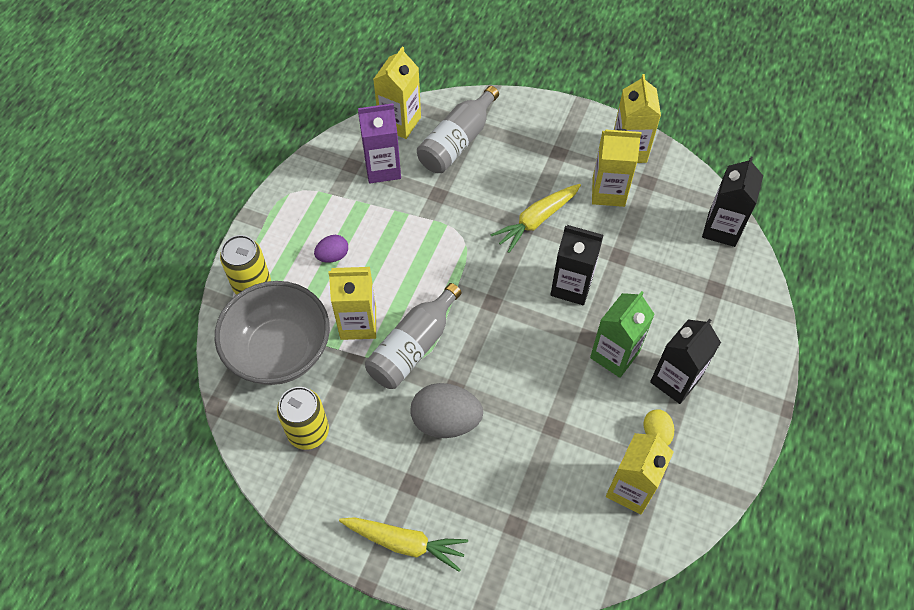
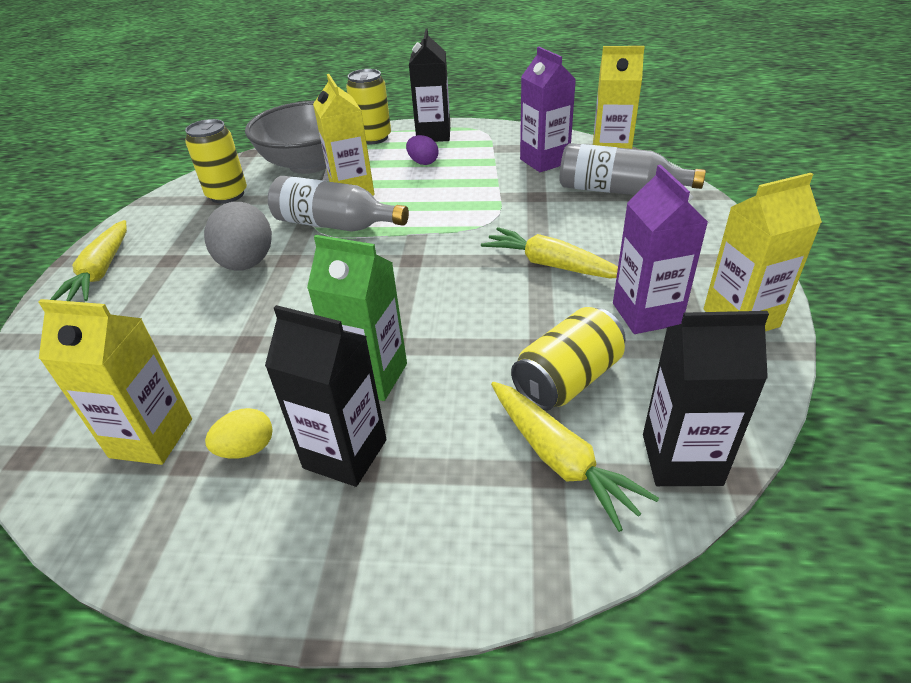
camera: 75 degrees right, 20 degrees down
black carton [550,225,604,305] -> black carton moved to [409,28,450,142]
yellow carton [592,129,642,207] -> purple carton [613,165,708,334]
none -> yellow carrot [491,382,659,532]
none -> yellow can [511,307,626,411]

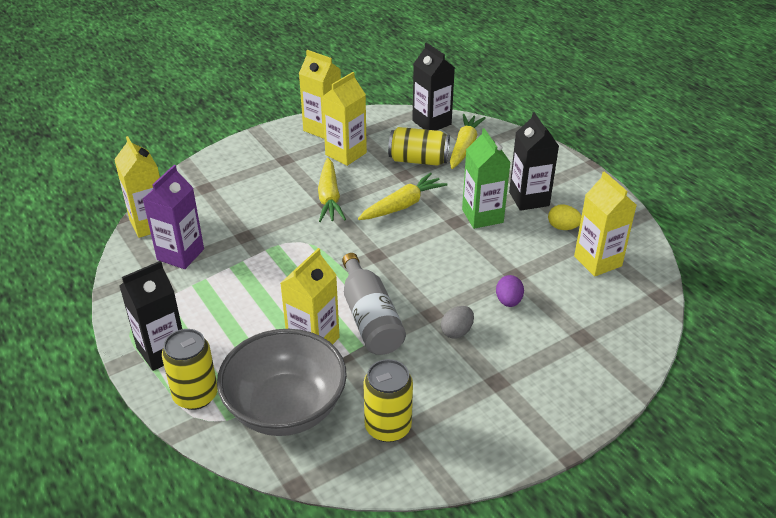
camera: 130 degrees left, 0 degrees up
yellow carrot [50,220,127,301] -> yellow carrot moved to [358,173,447,220]
grey egg [204,202,272,271] -> grey egg [441,306,474,339], size x0.54
purple egg [406,135,439,165] -> purple egg moved to [496,275,524,307]
grey bottle [560,143,706,195] -> none
purple carton [613,165,708,334] -> yellow carton [322,72,367,166]

